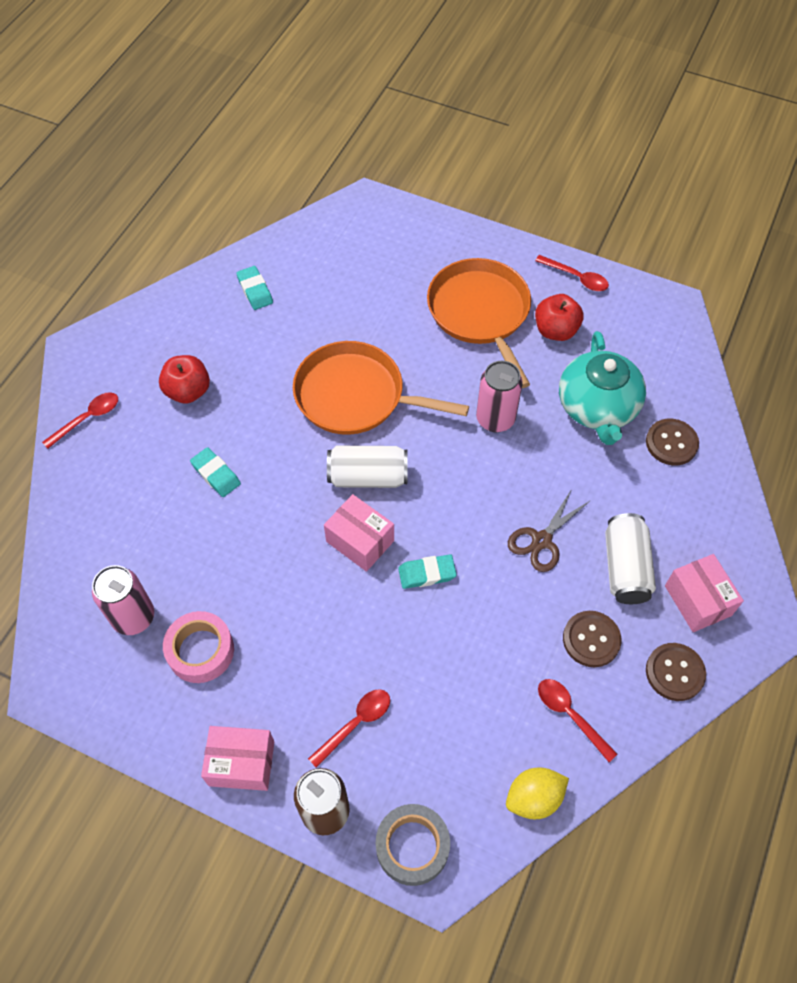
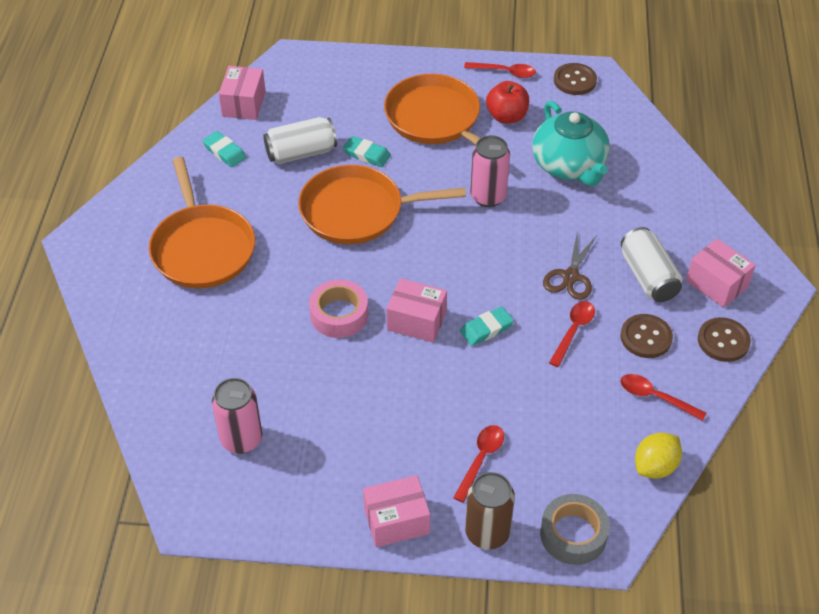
camera: 20 degrees left, 10 degrees down
red spoon [42,392,118,449] -> red spoon moved to [549,301,595,367]
red apple [159,355,210,404] -> orange pan [149,157,255,289]
pink tape [163,611,234,683] -> pink tape moved to [309,280,368,338]
turquoise eraser [190,447,241,497] -> turquoise eraser moved to [343,136,391,167]
white can [327,446,408,488] -> white can moved to [264,117,337,164]
brown button [646,419,699,465] -> brown button moved to [554,63,597,95]
none -> pink box [219,66,266,120]

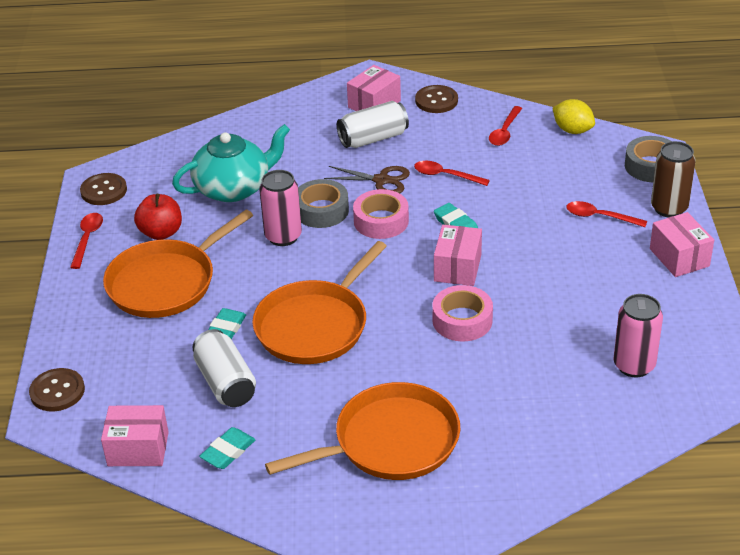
camera: 95 degrees left, 10 degrees down
orange pan [298,165,466,244] -> orange pan turned 45 degrees clockwise [252,241,387,364]
brown button [620,314,673,358] -> brown button moved to [29,368,85,412]
none -> grey tape [298,179,349,228]
none -> pink tape [353,189,409,239]

